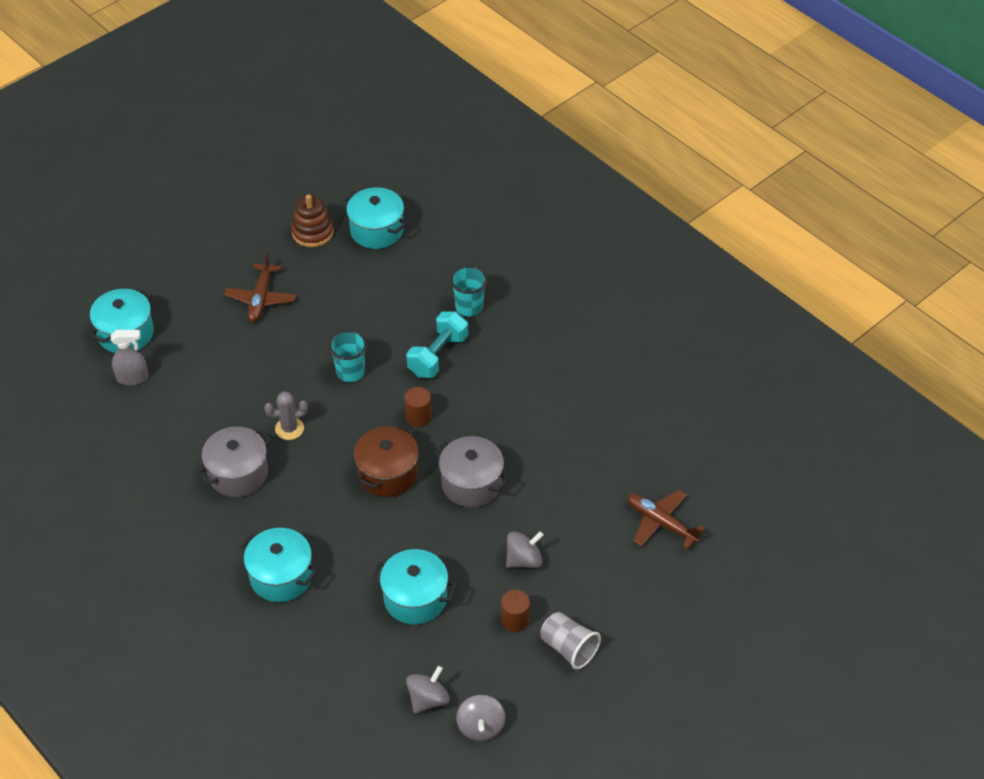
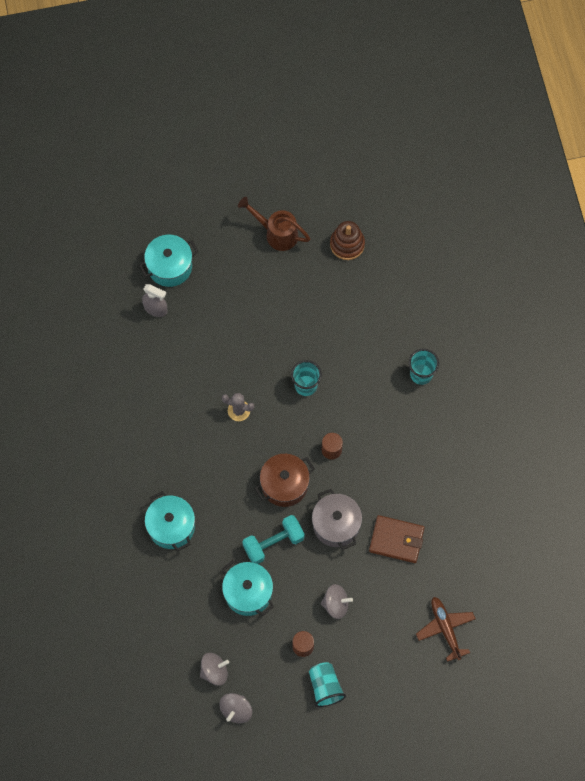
camera: 30 degrees right, 20 degrees up
grey pot [197,426,272,497] -> none
brown plane [224,253,296,322] -> none
turquoise pot [344,187,407,249] -> none
turquoise dumbbell [406,311,468,378] -> turquoise dumbbell moved to [242,515,305,564]
grey cup [540,612,601,669] -> turquoise cup [309,662,346,707]
none -> brown watering can [238,197,310,251]
none -> brown wallet [369,515,425,563]

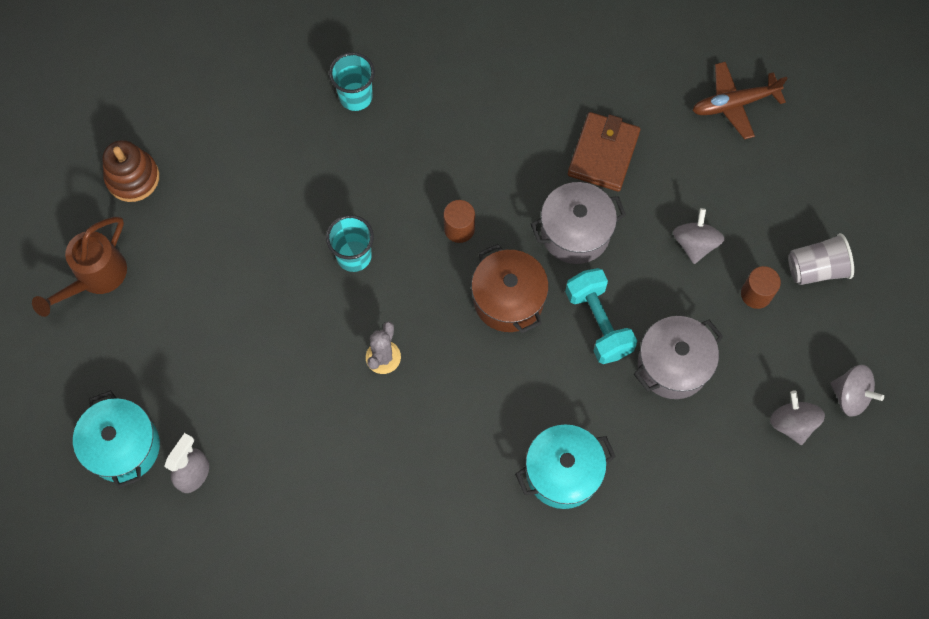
camera: 85 degrees left, 0 degrees up
turquoise pot [222,560,274,616] -> grey pot [634,316,723,399]
turquoise cup [309,662,346,707] -> grey cup [788,233,854,285]

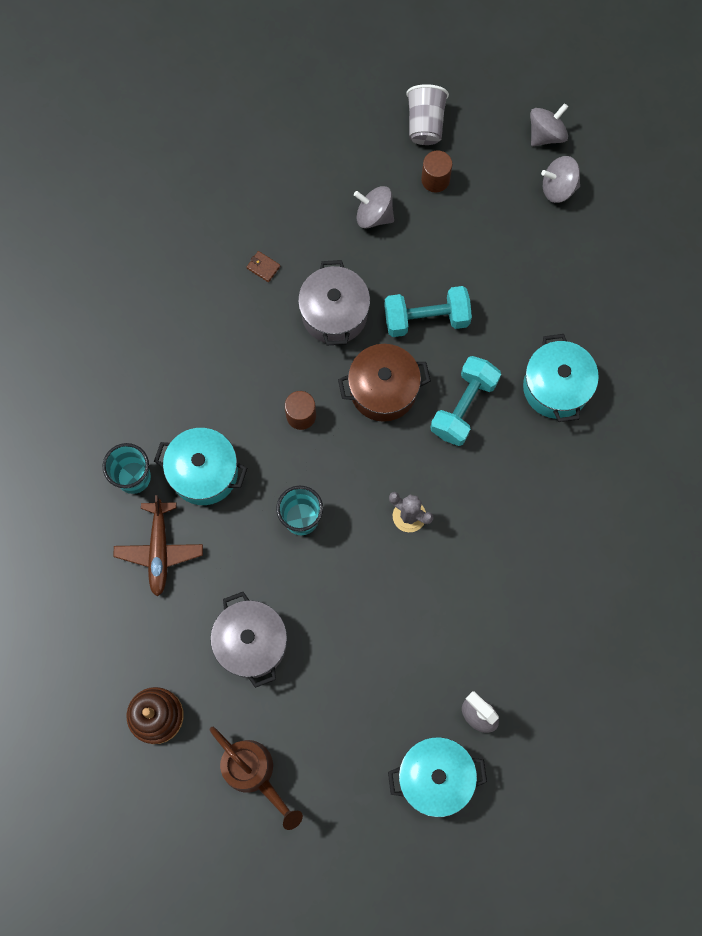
camera: 75 degrees left, 5 degrees up
brown wallet [568,112,640,192] -> brown wallet [247,251,280,282], size x0.40
grey pot [634,316,723,399] -> grey pot moved to [210,592,287,688]
brown plane [692,62,788,140] -> brown plane moved to [113,495,203,597]
none -> turquoise pot [154,428,247,505]
none -> turquoise dumbbell [430,356,501,446]

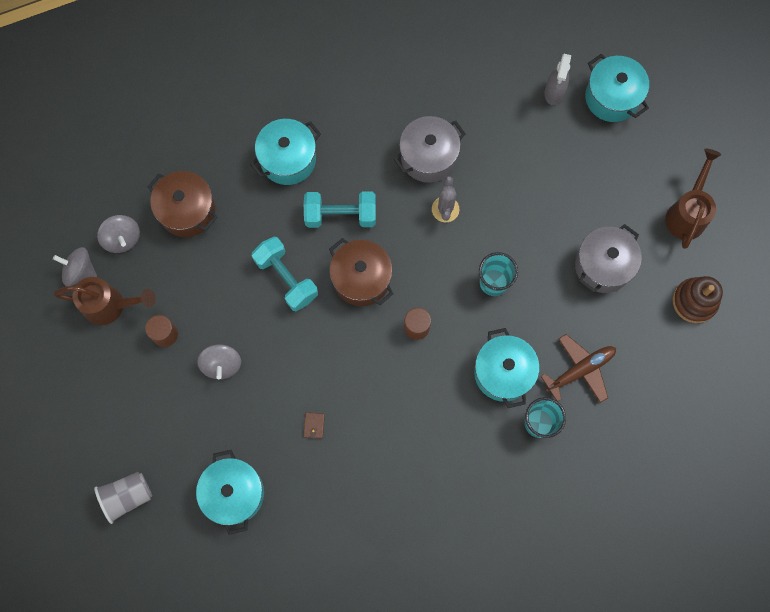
camera: 120 degrees left, 0 degrees up
grey pot [298,260,370,345] -> grey pot moved to [394,116,466,183]
grey cup [406,84,449,145] -> grey cup moved to [94,472,152,524]
none -> brown watering can [53,277,156,325]
none -> brown pot [147,171,217,237]
none -> turquoise pot [196,450,264,535]

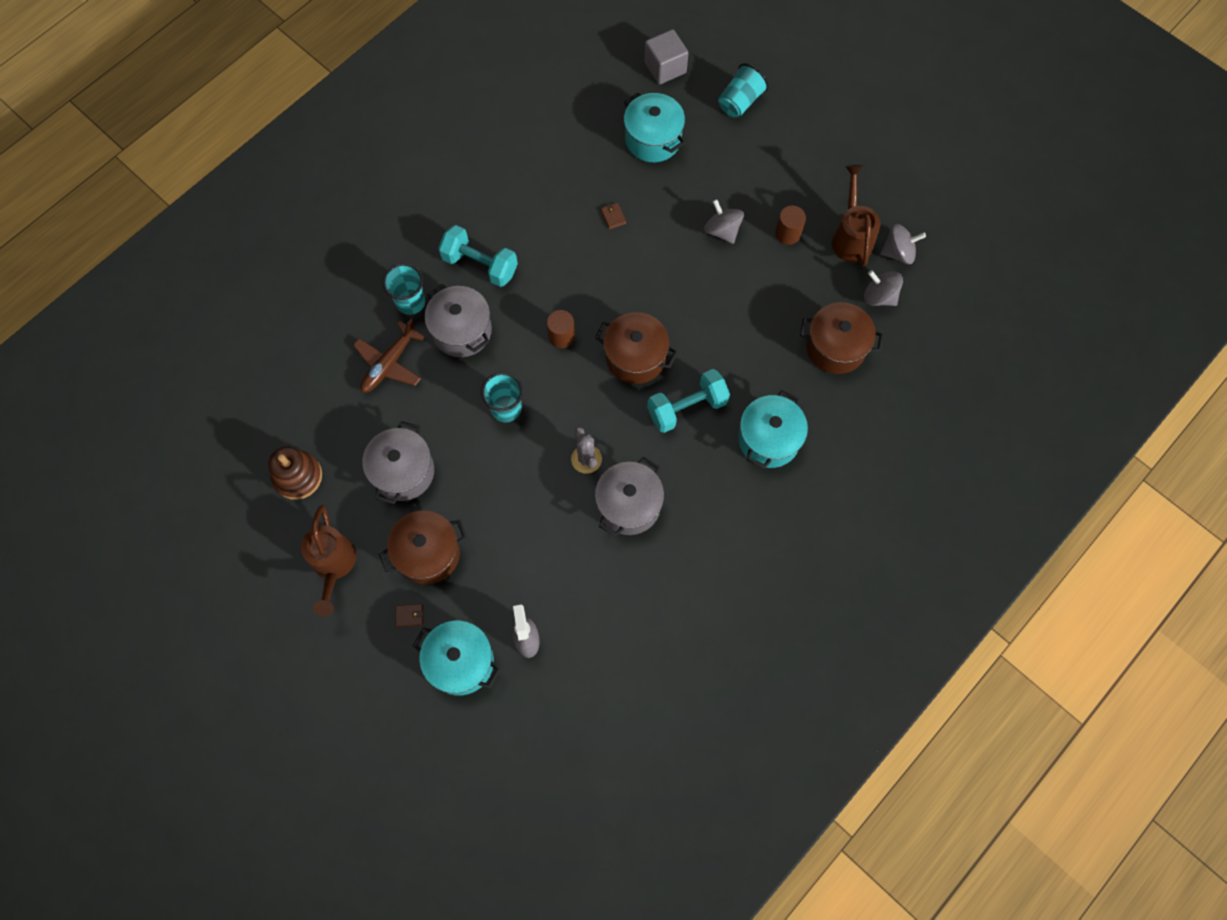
camera: 155 degrees right, 5 degrees down
brown watering can [53,277,156,325] -> brown watering can turned 105 degrees clockwise [832,165,880,267]
grey cup [94,472,152,524] -> turquoise cup [718,63,769,118]
turquoise dumbbell [252,237,318,311] -> turquoise dumbbell moved to [438,225,518,287]
turquoise pot [474,328,540,408] -> grey pot [425,284,492,357]
none -> brown pot [379,510,467,585]
none -> brown wallet [395,604,423,627]
none -> grey cube [644,29,688,84]

